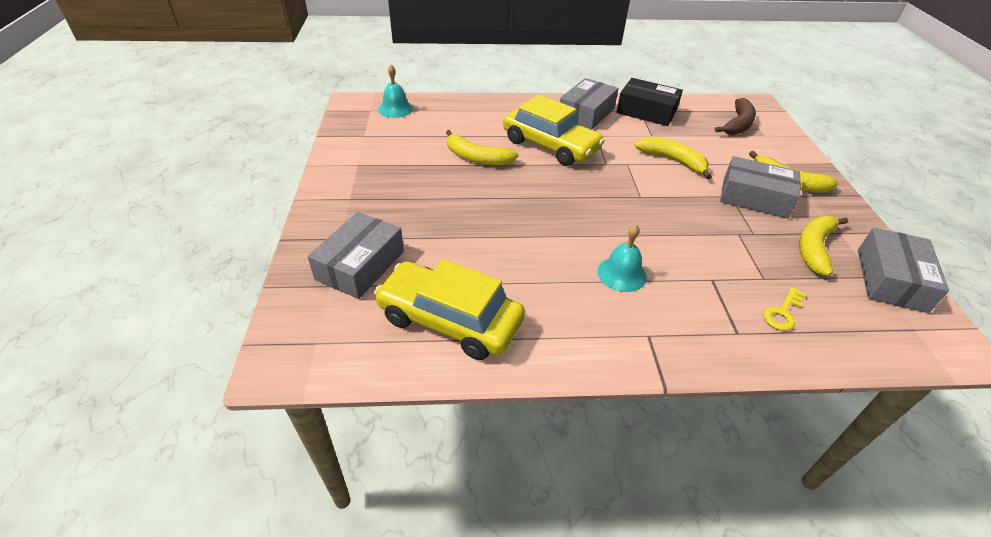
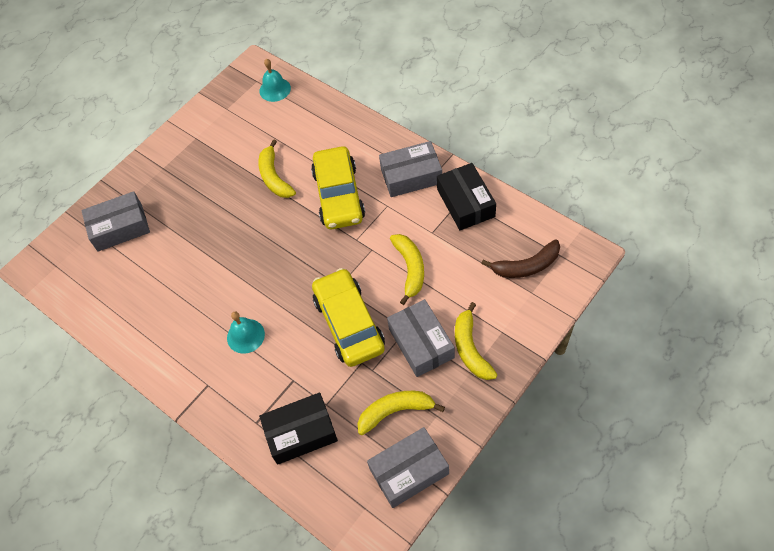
camera: 50 degrees right, 15 degrees up
yellow car [374,259,525,360] -> yellow car moved to [312,268,385,367]
yellow key [763,287,805,331] -> black box [259,392,338,465]

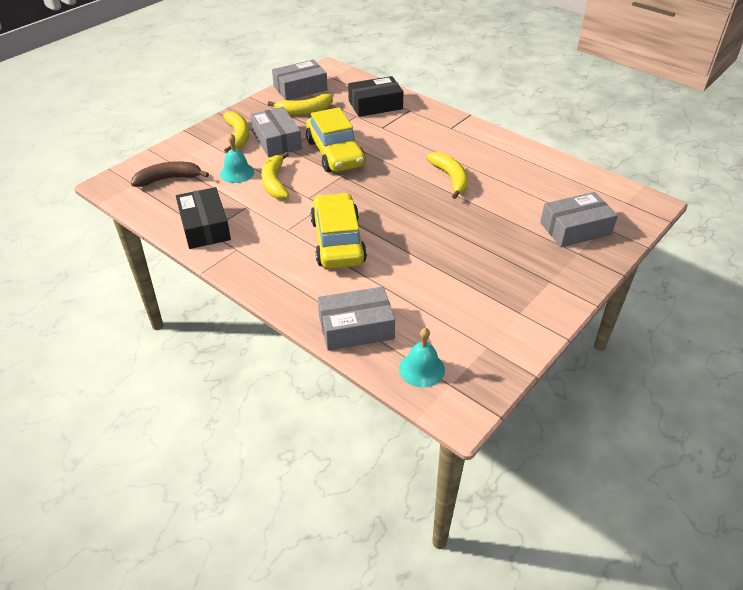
camera: 175 degrees right, 15 degrees down
turquoise bell [227,312,265,354] -> turquoise bell moved to [220,134,254,183]
yellow banana [258,139,296,198] -> yellow banana moved to [427,152,468,199]
grey box [379,141,442,197] -> grey box moved to [318,286,395,351]

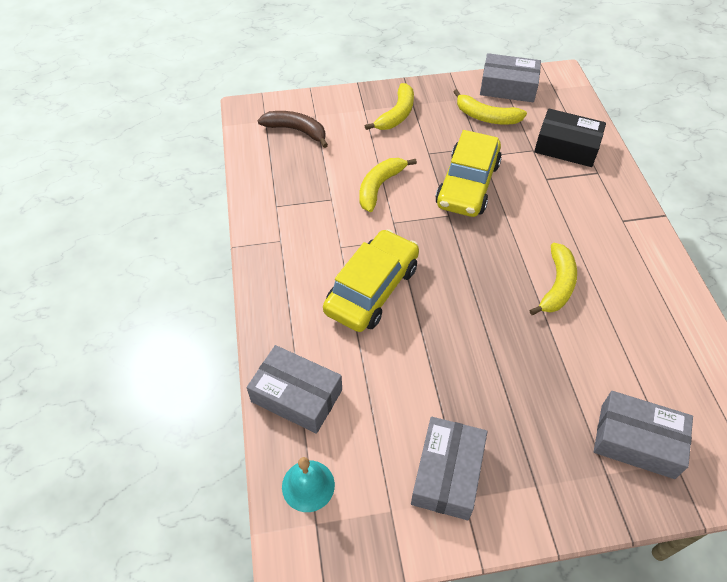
camera: 40 degrees right, 10 degrees up
black box [176,187,231,249] -> none
turquoise bell [220,134,254,183] -> none
grey box [250,107,302,157] -> grey box moved to [411,417,487,520]

